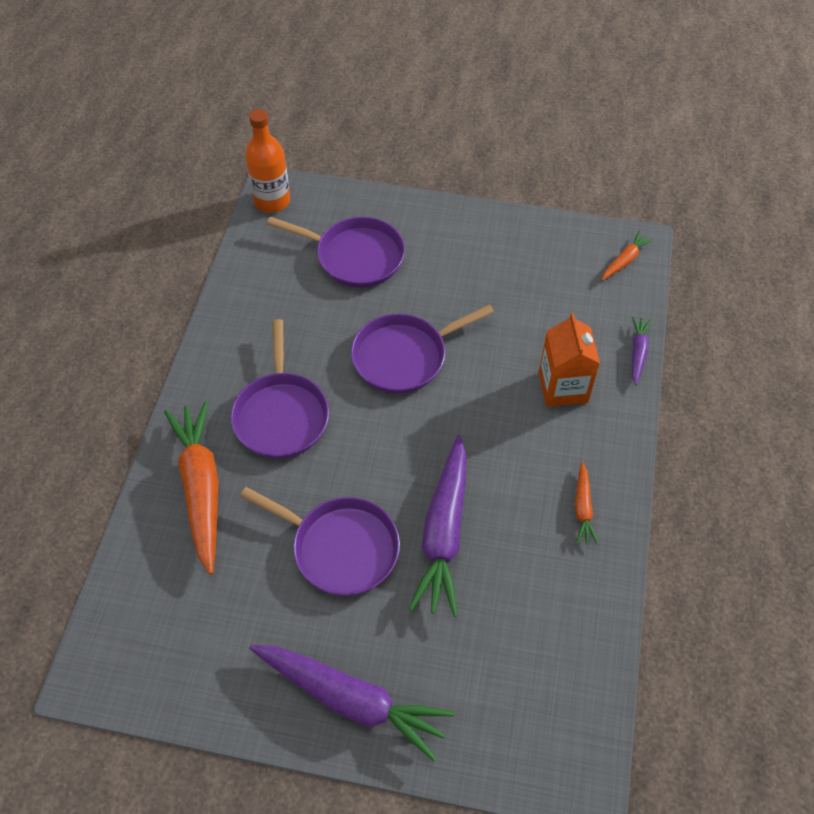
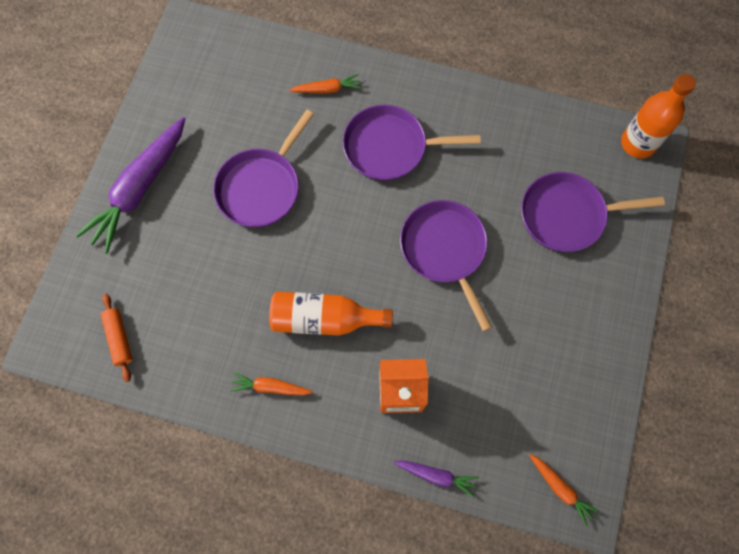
camera: 95 degrees right, 15 degrees up
orange carrot [164,402,218,575] -> orange carrot [289,74,361,94], size x0.47
purple pan [267,217,405,288] -> purple pan turned 60 degrees clockwise [521,172,665,252]
purple carrot [409,435,466,617] -> none
none -> orange rolling pin [101,294,132,382]
none -> orange bottle [269,291,393,336]

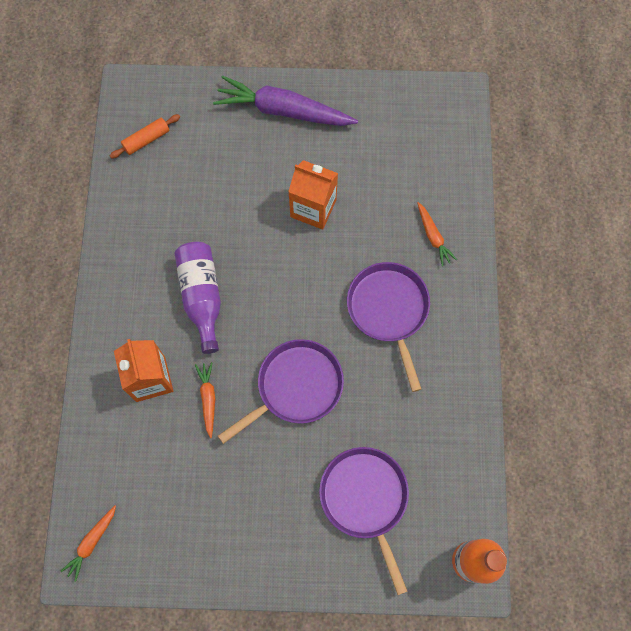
camera: 75 degrees right, 0 degrees up
purple pan [213,110,314,227] -> orange carton [288,160,338,230]
orange carrot [230,372,313,395] -> orange carrot moved to [195,362,215,438]
orange bottle [269,291,393,336] -> purple bottle [174,242,221,354]
purple carrot [394,461,479,497] -> none

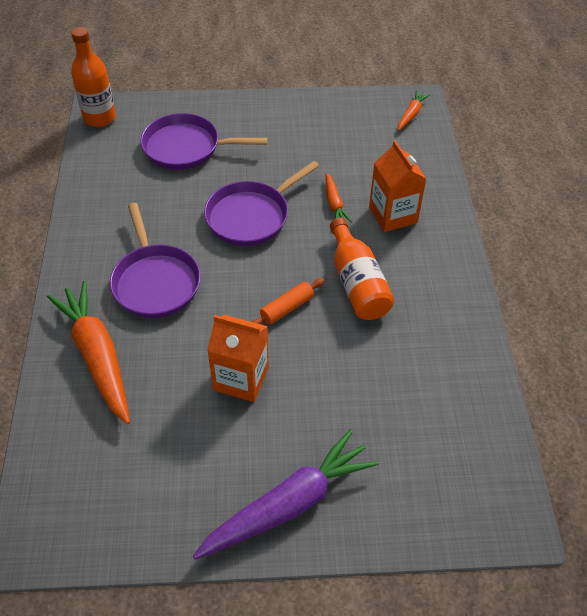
camera: 175 degrees right, 20 degrees down
orange rolling pin [110,114,180,159] -> orange rolling pin moved to [251,278,324,325]
purple bottle [174,242,221,354] -> orange bottle [330,218,394,320]
purple carrot [213,75,358,126] -> purple carrot turned 45 degrees counterclockwise [193,429,379,559]
purple pan [319,447,409,595] -> purple pan turned 120 degrees clockwise [140,113,268,170]
orange carrot [417,202,457,266] -> orange carrot [47,281,130,424], size x2.11

